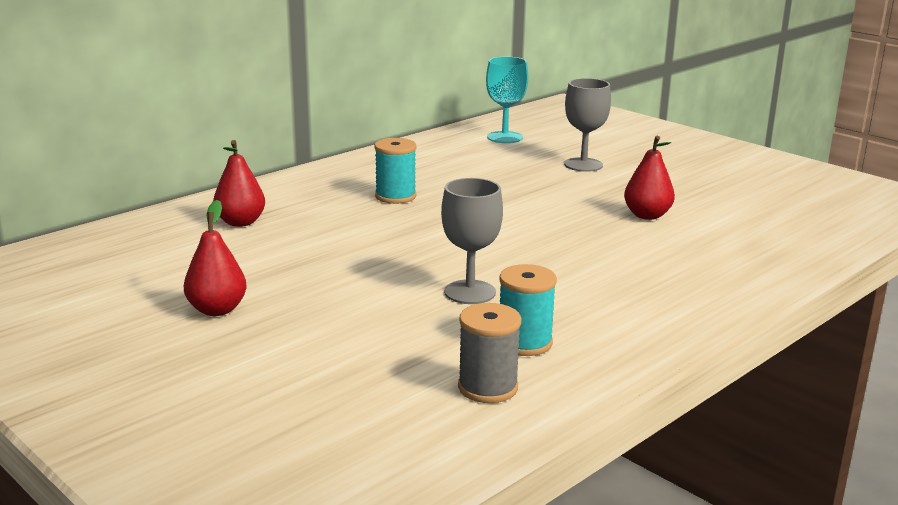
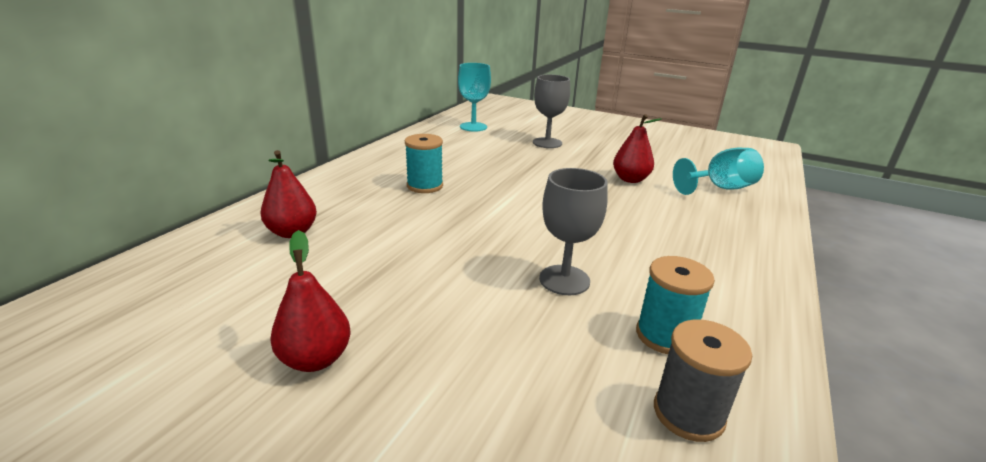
camera: 20 degrees left, 5 degrees up
none -> turquoise goblet [673,148,764,195]

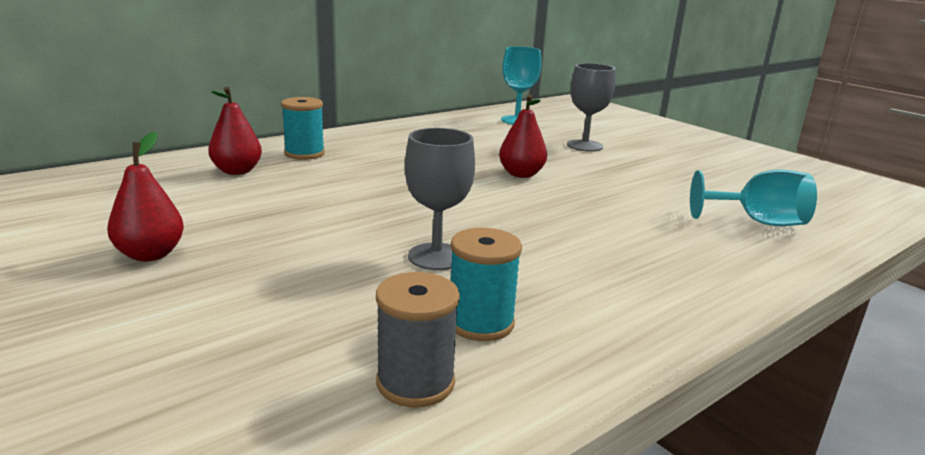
camera: 25 degrees right, 5 degrees down
turquoise spool [405,134,443,193] -> turquoise spool moved to [281,97,325,160]
red pear [613,114,662,183] -> red pear moved to [499,94,547,178]

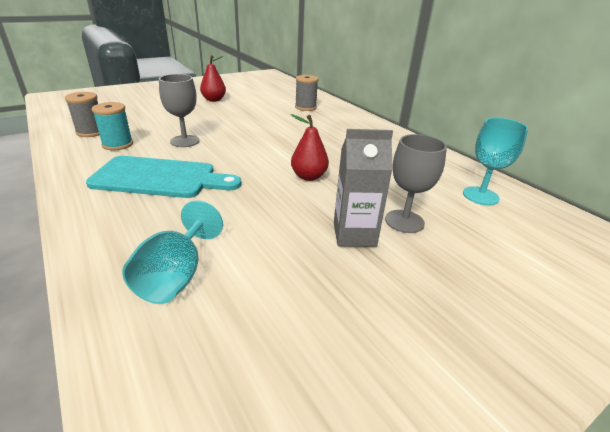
camera: 95 degrees right, 10 degrees up
red pear [208,87,262,175] -> grey spool [295,75,319,111]
turquoise spool [281,97,325,160] -> none
none -> turquoise cutting board [86,156,242,198]
none -> grey carton [334,129,393,247]

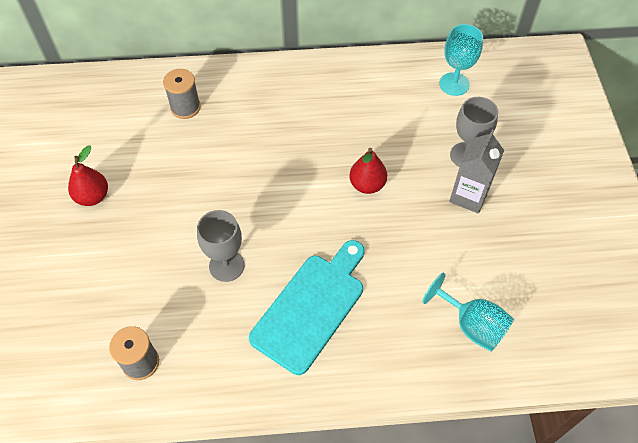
camera: 60 degrees left, 25 degrees up
turquoise spool [92,102,133,150] -> none

